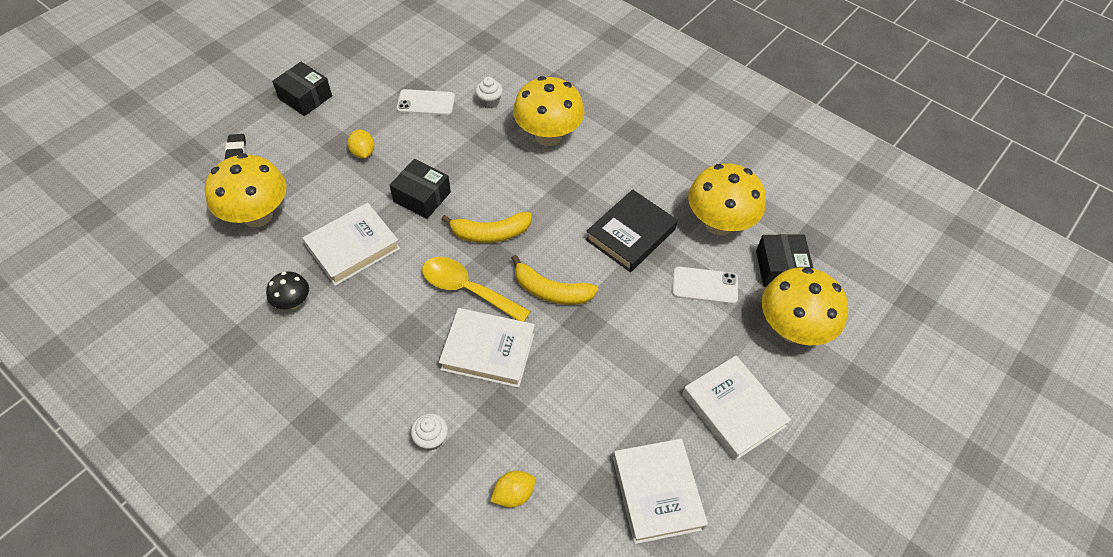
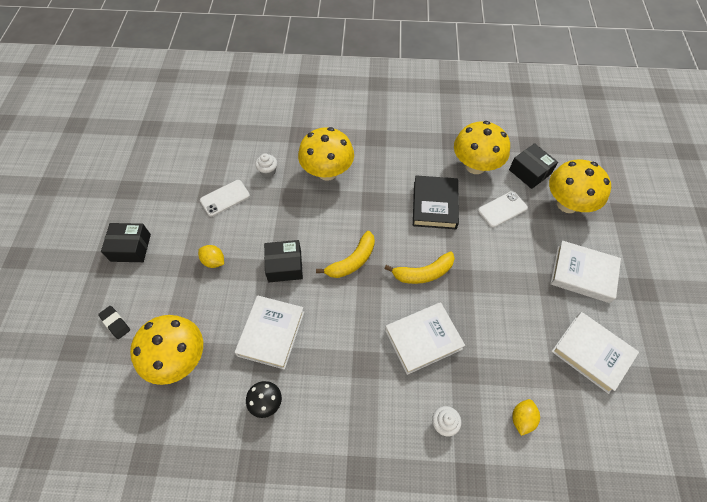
camera: 35 degrees left, 5 degrees up
yellow spoon [422,257,531,322] -> none

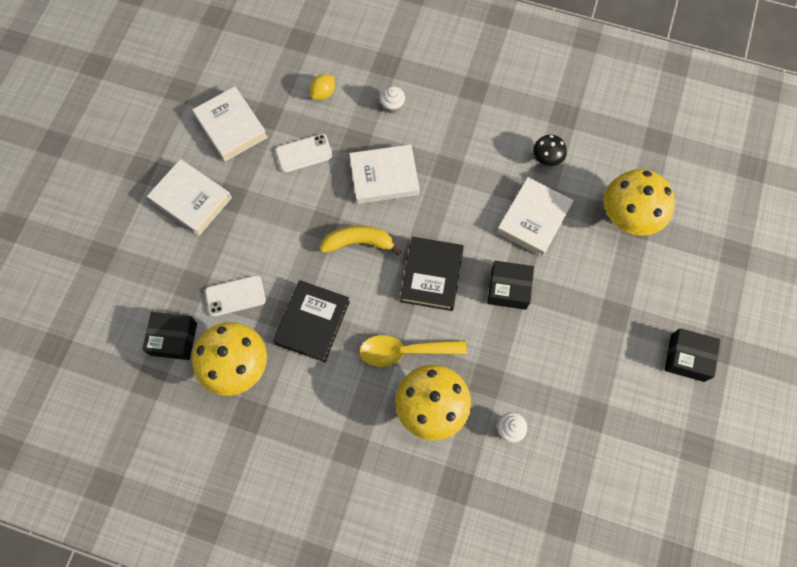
camera: 165 degrees left, 10 degrees up
black eraser [98,306,130,339] -> none
yellow lemon [198,245,224,268] -> none
white phone [200,180,250,217] -> white phone moved to [276,134,333,173]
yellow banana [316,231,375,278] -> black book [400,237,464,311]
black box [509,143,558,189] -> black box turned 60 degrees counterclockwise [142,312,197,360]
yellow mushroom [549,160,611,213] -> none
none -> yellow spoon [359,335,467,367]

